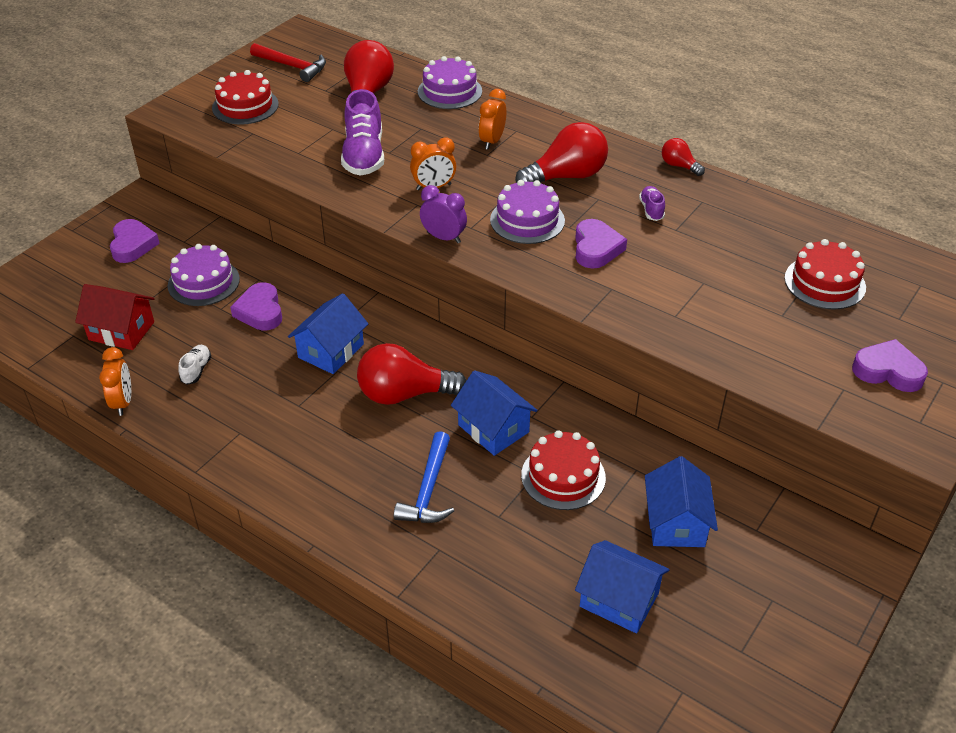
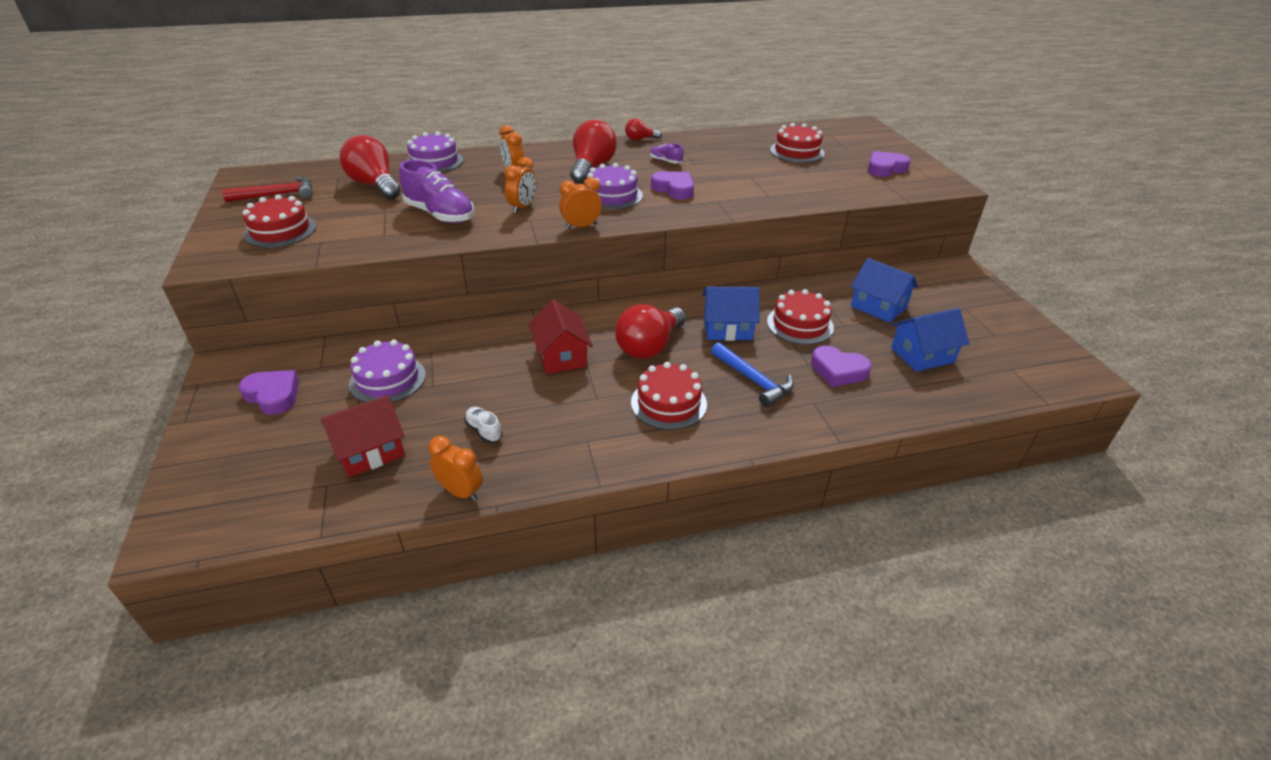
camera: 50 degrees left, 5 degrees down
purple heart [230,282,282,331] -> purple heart moved to [811,346,871,387]
blue house [288,293,368,374] -> red house [529,299,593,374]
purple clock [420,185,467,243] -> orange clock [559,177,602,229]
none -> red cake [631,362,707,430]

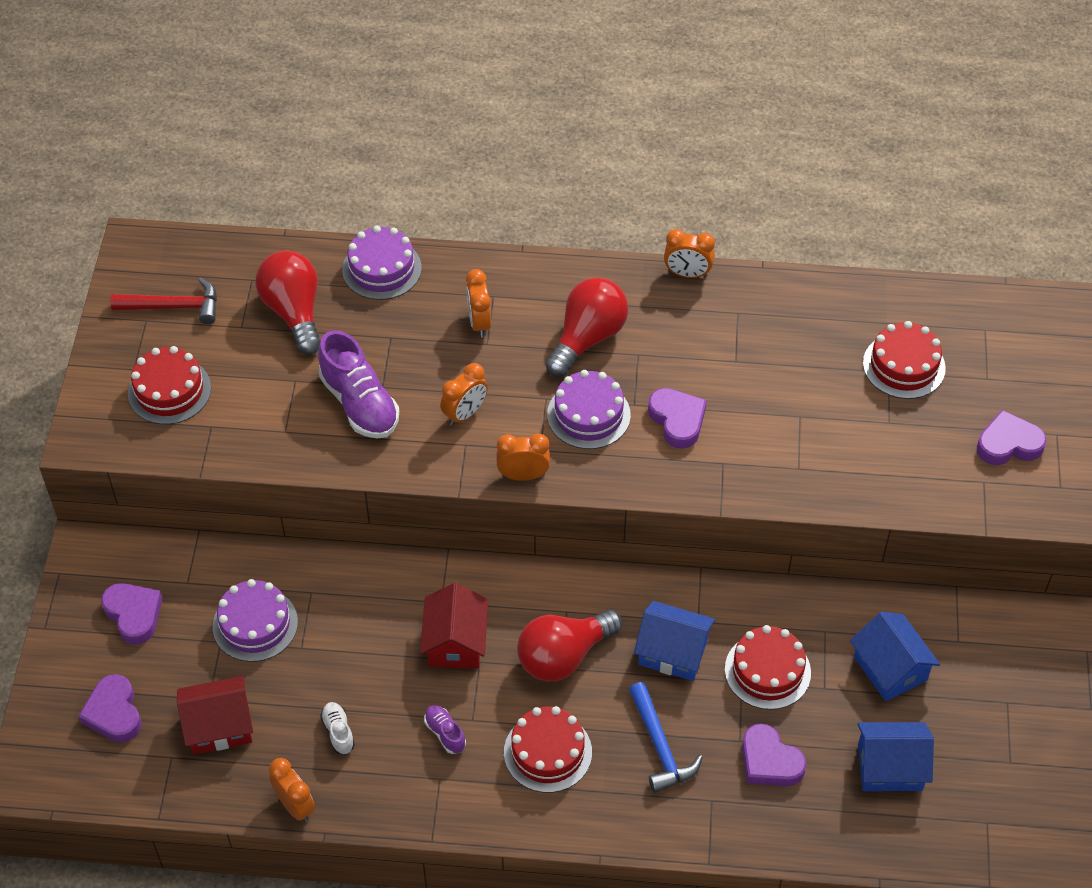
camera: 20 degrees right, 15 degrees up
red light bulb [625,118,661,140] -> orange clock [664,229,715,278]
purple shoe [650,143,684,164] -> purple shoe moved to [424,705,466,754]
none -> purple heart [78,674,141,742]

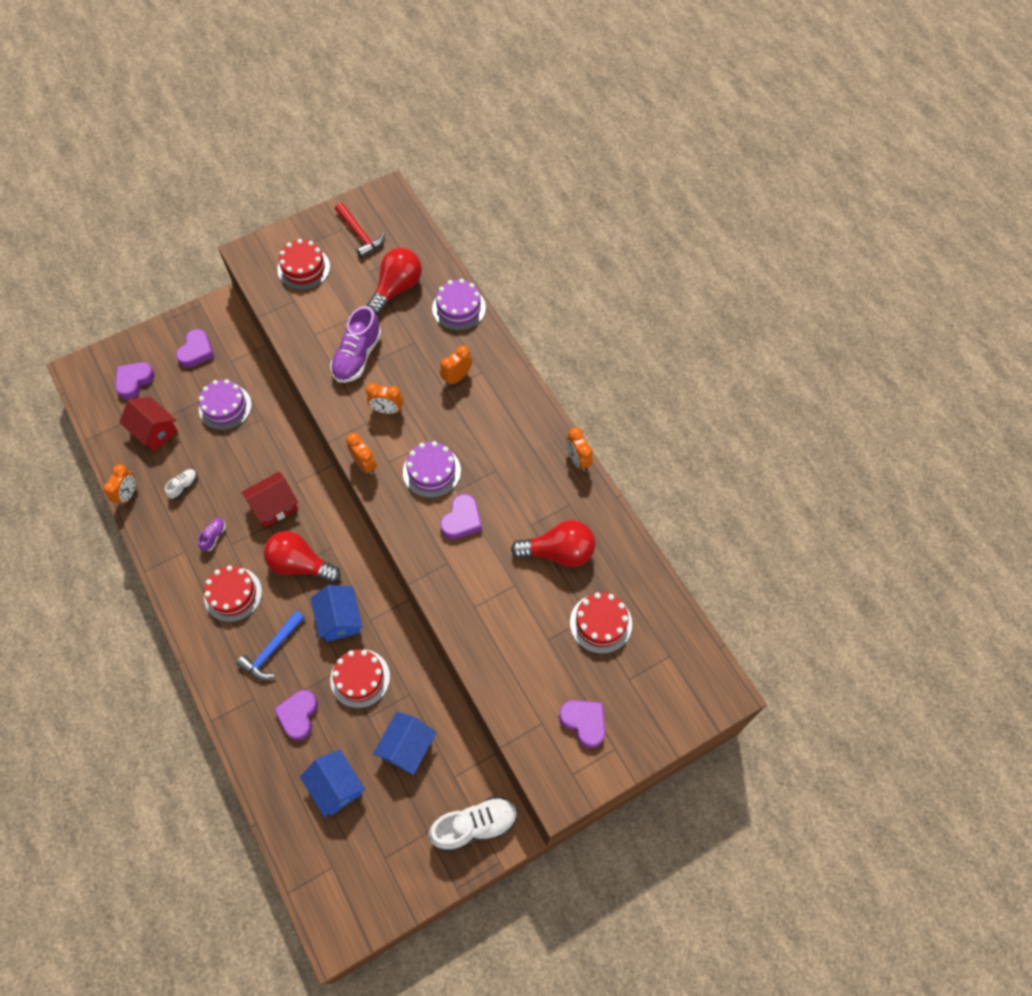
camera: 55 degrees right, 10 degrees up
red light bulb [545,278,628,377] -> red light bulb moved to [511,520,595,567]
none -> white shoe [428,796,518,852]

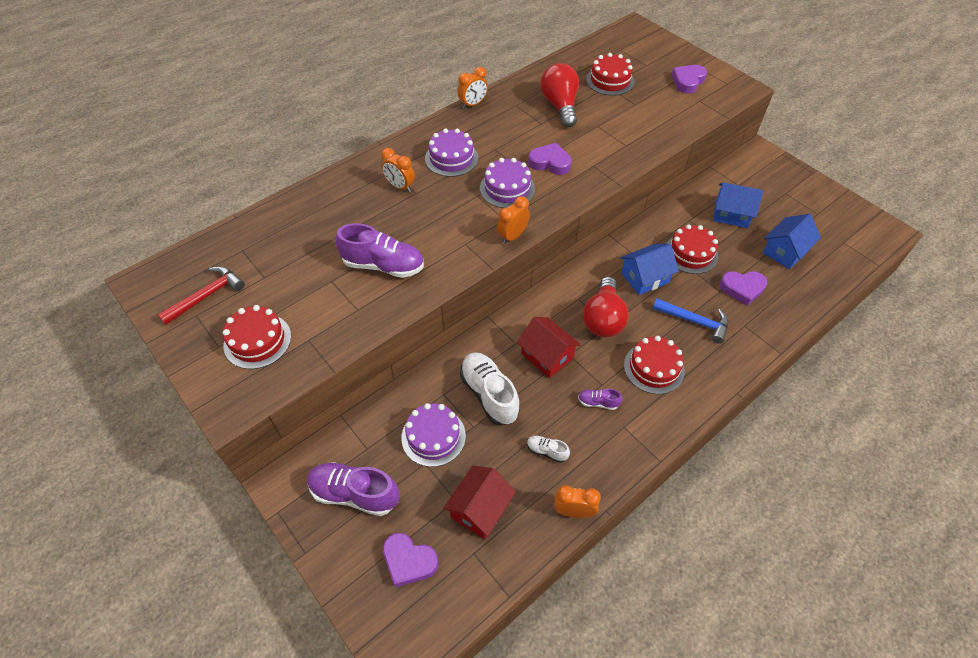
camera: 100 degrees left, 10 degrees down
purple heart [176,329,214,368] -> purple shoe [307,462,399,516]
orange clock [366,383,403,414] -> none
red light bulb [367,248,422,314] -> none
white shoe [428,796,518,852] -> white shoe moved to [460,352,520,425]
purple cake [432,279,486,331] -> purple cake moved to [425,129,478,177]

